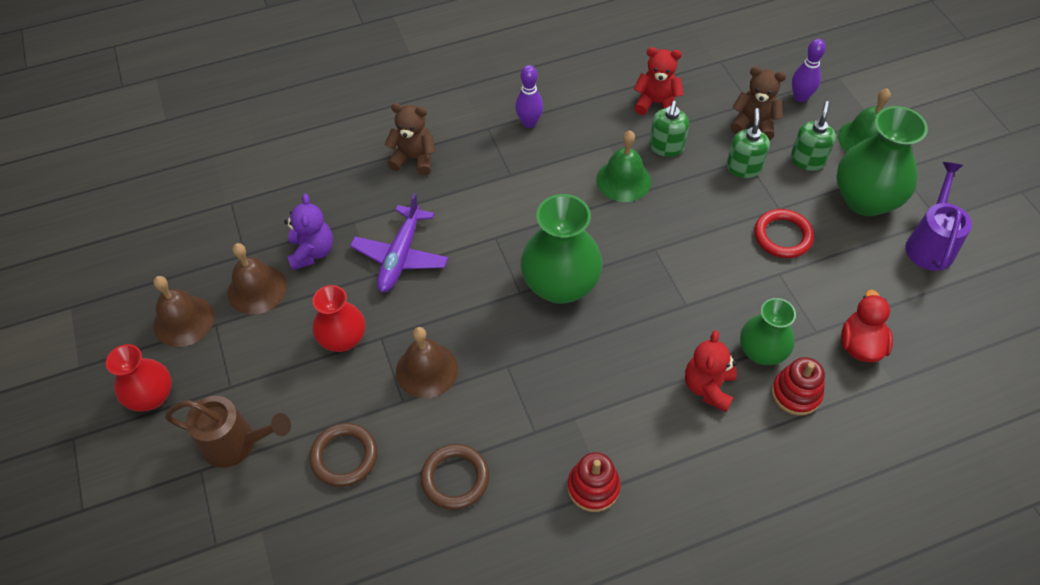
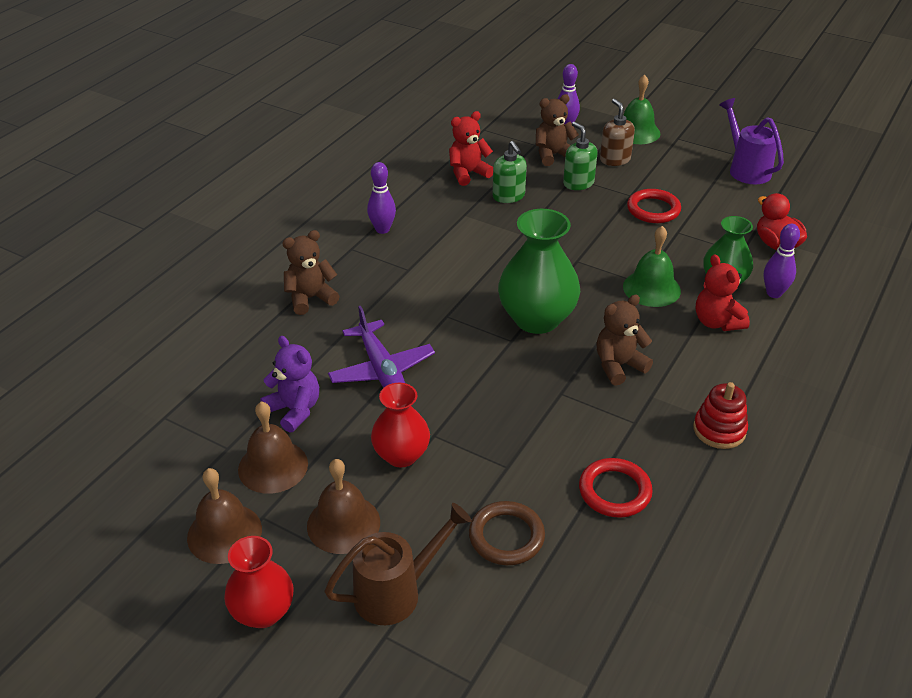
camera: 40 degrees left, 15 degrees down
brown bell [396,327,458,399] -> brown bell moved to [307,459,380,554]
brown ring [421,444,489,510] -> red ring [579,458,653,518]
green bell [596,131,651,202] -> green bell moved to [623,226,681,307]
red stacking toy [772,357,825,416] -> purple bowling pin [764,224,800,298]
green soap dispenser [790,101,836,171] -> brown soap dispenser [600,99,635,166]
green vase [836,106,928,216] -> none
none -> brown teddy bear [596,295,653,386]

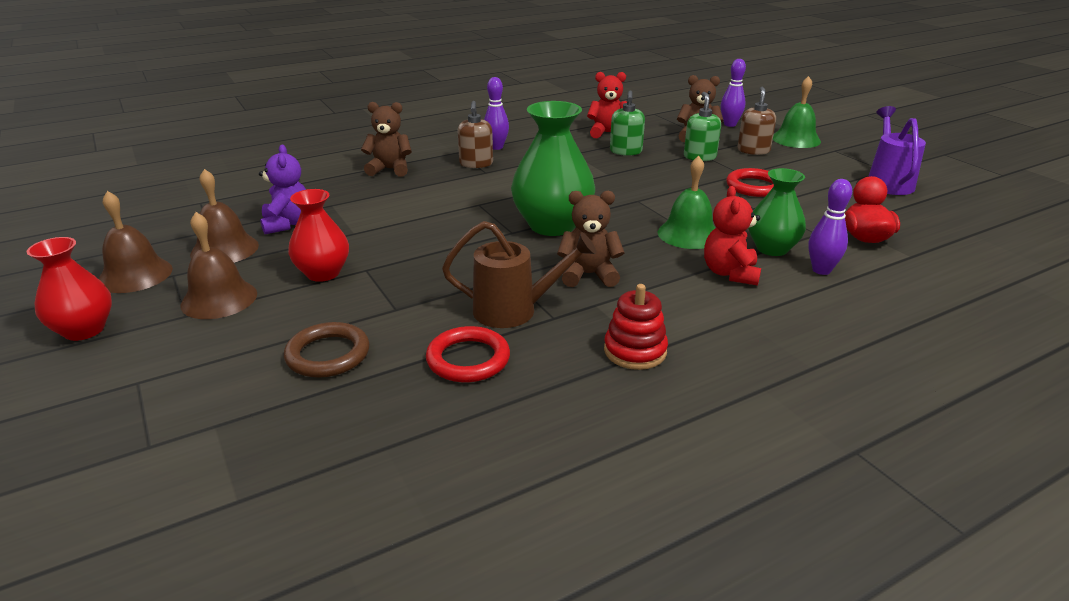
camera: 30 degrees right, 10 degrees down
brown watering can [324,503,471,625] -> brown watering can moved to [442,221,597,328]
purple plane [328,306,435,388] -> none
none -> brown soap dispenser [458,101,493,168]

